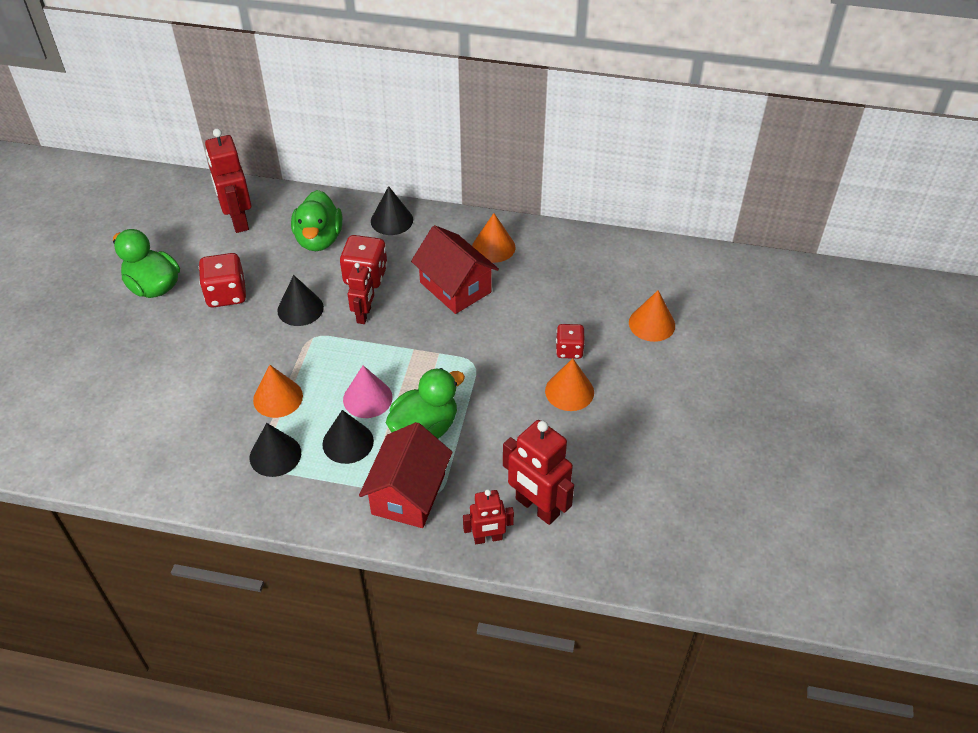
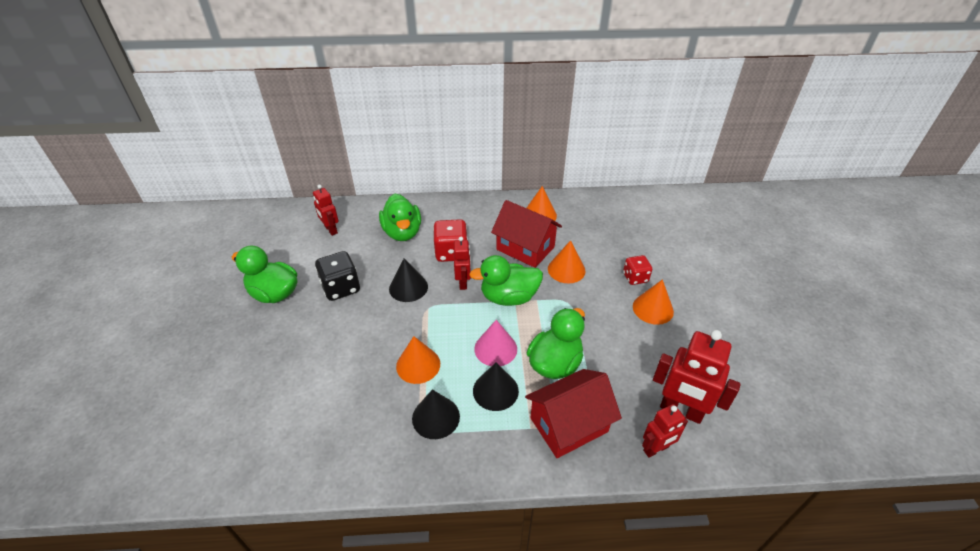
camera: 15 degrees left, 5 degrees down
red dice [199,253,246,308] -> black dice [315,251,360,301]
red robot [205,128,251,233] -> red robot [313,185,339,236], size x0.60
red house [359,422,453,528] -> red house turned 60 degrees clockwise [525,369,622,458]
black cone [371,186,413,235] -> none
orange cone [629,290,675,342] -> orange cone moved to [548,240,585,283]
none -> green duck [469,255,543,306]

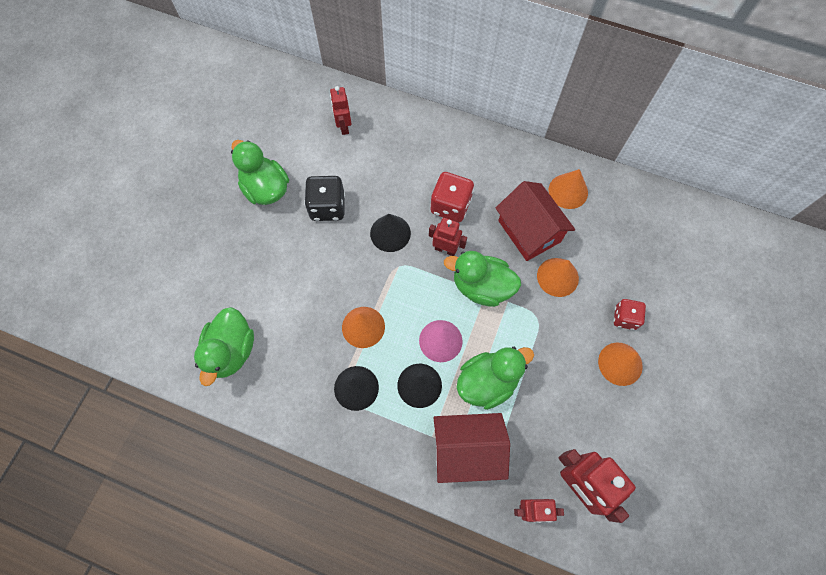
camera: 25 degrees right, 25 degrees up
green duck [379,194,421,241] -> green duck moved to [194,307,254,386]
red robot [454,237,471,290] -> red robot turned 90 degrees counterclockwise [429,218,467,256]

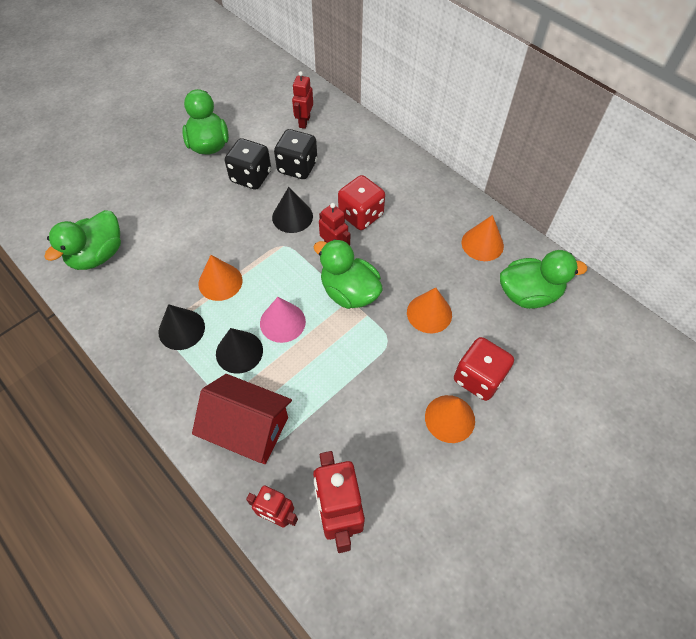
camera: 25 degrees right, 10 degrees down
green duck [456,347,534,410] -> green duck moved to [500,250,587,309]
red house [496,181,575,261] -> none
red dice [614,299,646,330] -> red dice [454,337,514,401], size x1.55
none -> black dice [274,129,317,179]

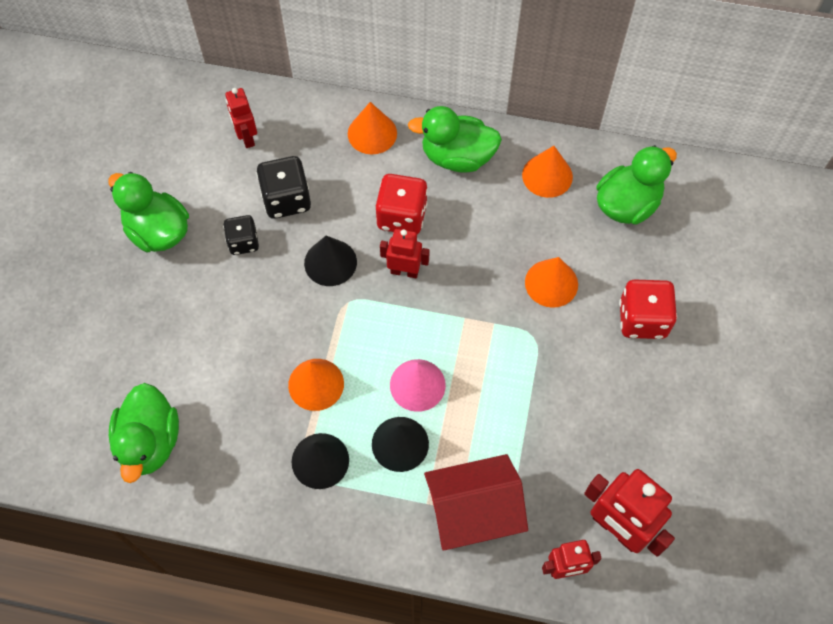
camera: 35 degrees left, 5 degrees up
black dice [225,138,271,190] -> black dice [223,215,259,255], size x0.65
green duck [313,239,383,309] -> green duck moved to [408,106,502,173]
orange cone [425,395,475,443] -> orange cone moved to [348,102,397,155]

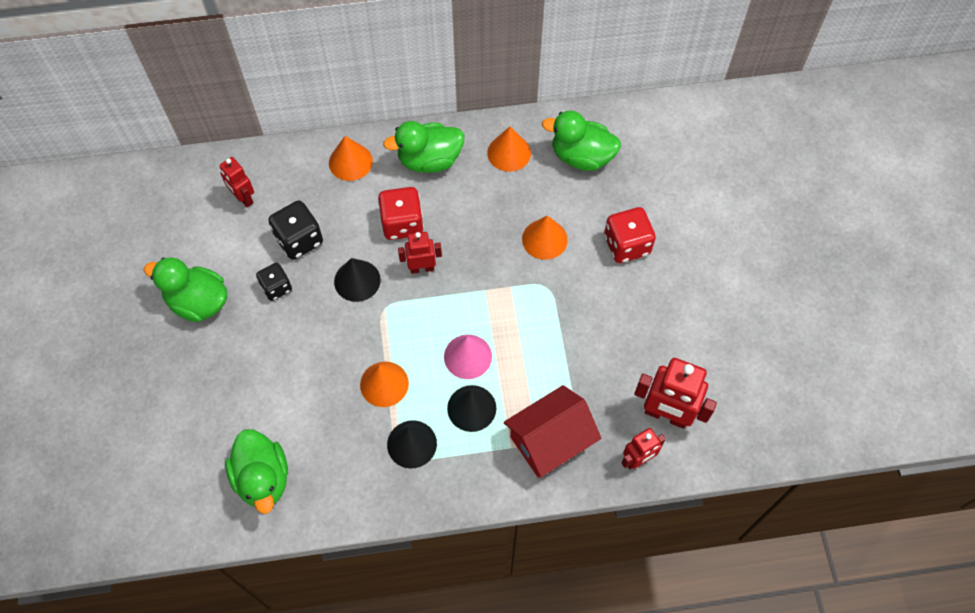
camera: 20 degrees left, 0 degrees up
green duck [596,145,677,225] -> green duck turned 105 degrees counterclockwise [542,111,621,171]

